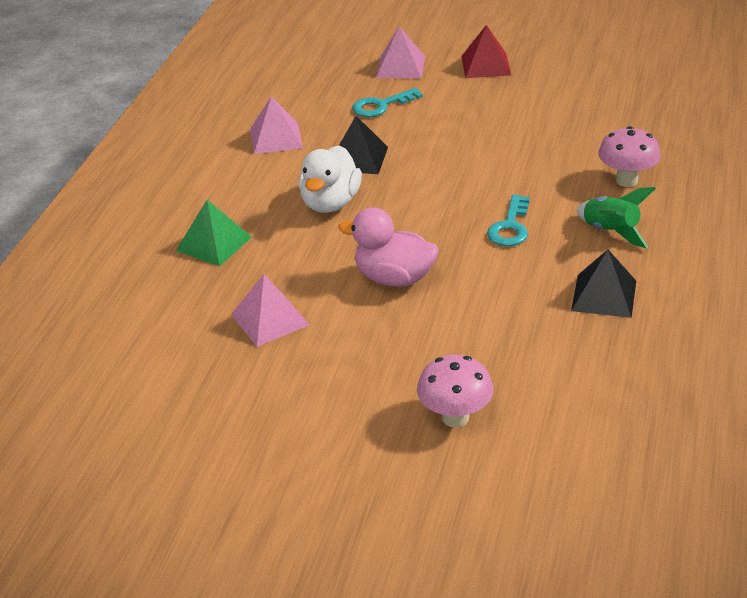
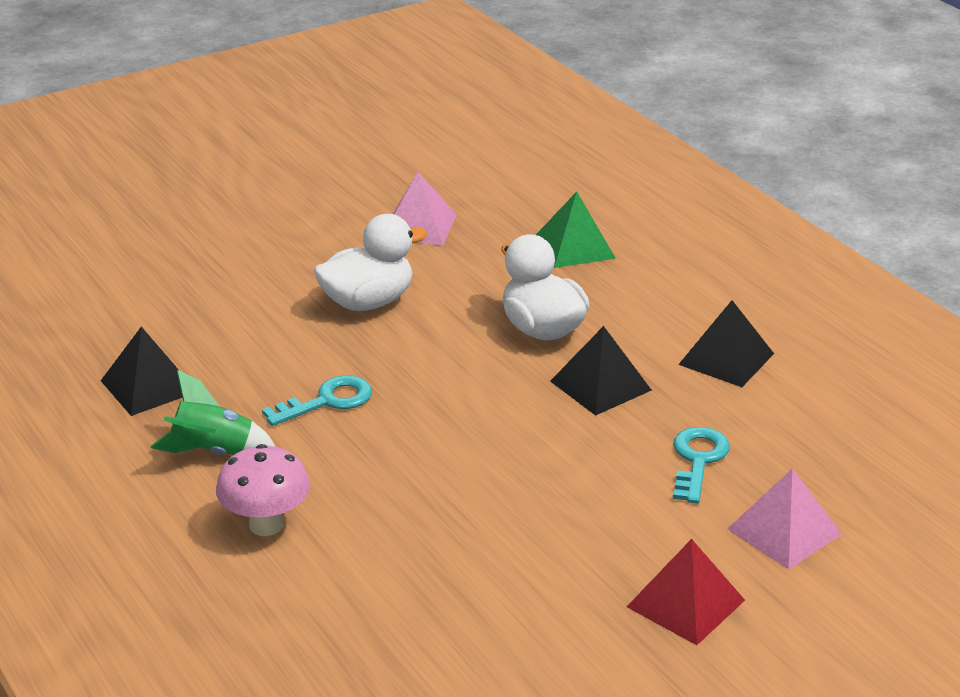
camera: 130 degrees right, 5 degrees down
pink pyramid [250,96,303,154] -> black pyramid [678,300,774,387]
pink duck [339,207,439,287] -> white duck [314,214,427,311]
pink mushroom [417,355,493,428] -> none
turquoise key [487,195,530,246] -> turquoise key turned 90 degrees clockwise [262,375,372,426]

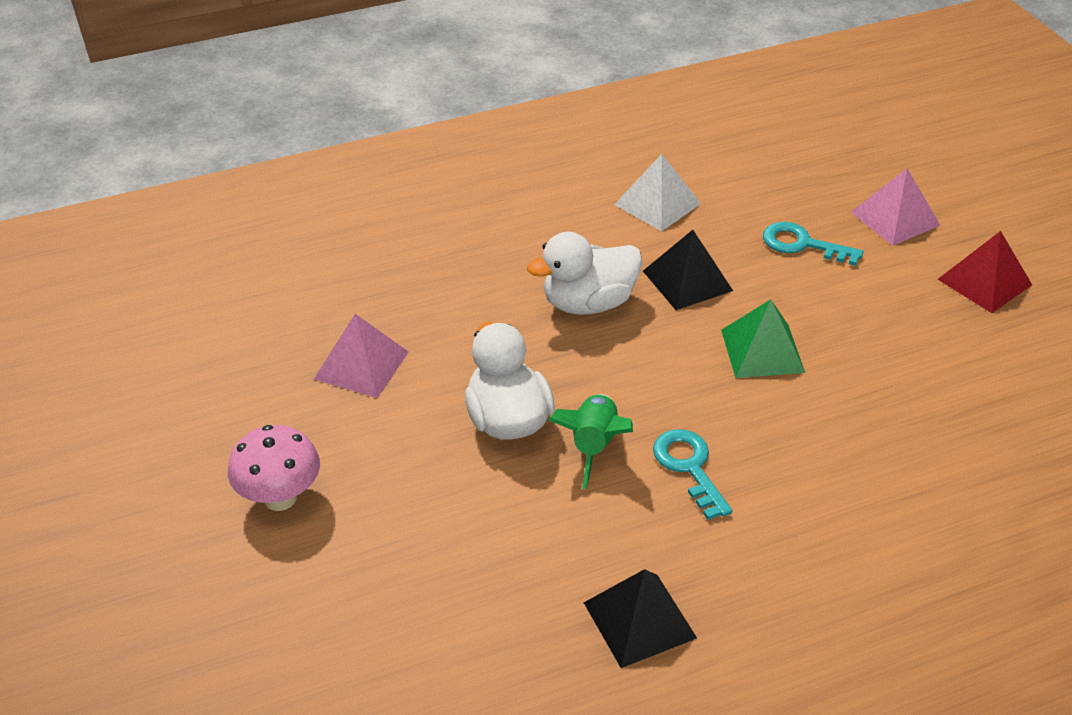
camera: 80 degrees left, 10 degrees up
green rocket [150,370,276,455] -> green rocket moved to [548,394,633,489]
pink mushroom [216,444,310,536] -> pink mushroom moved to [228,425,320,511]
green pyramid [536,192,616,268] -> green pyramid moved to [721,299,805,378]
black pyramid [678,300,774,387] -> white pyramid [614,154,701,232]

